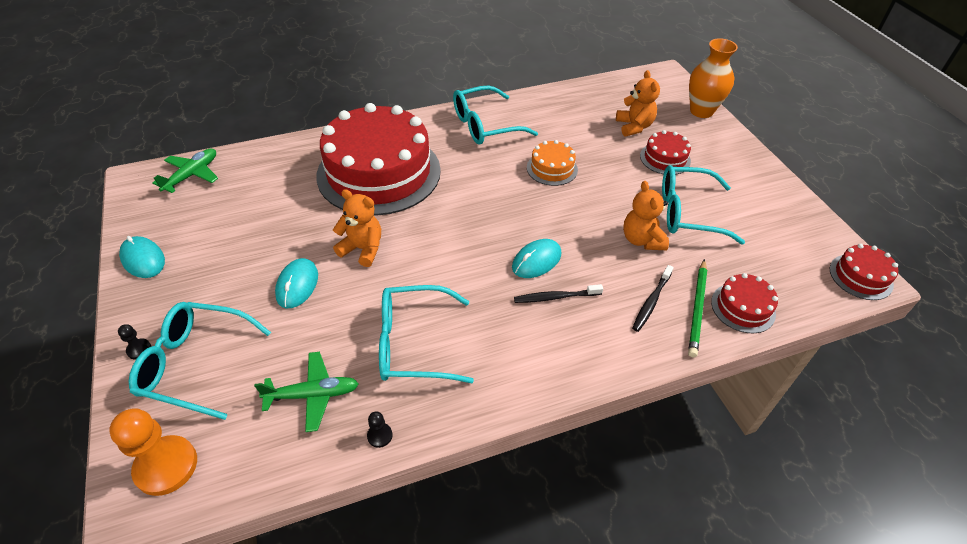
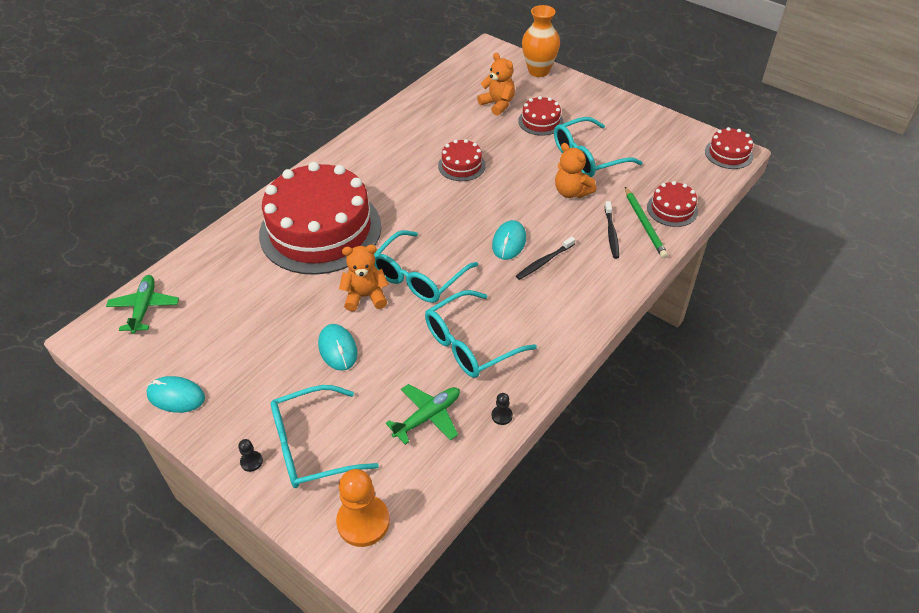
camera: 30 degrees left, 0 degrees up
turquoise glasses [453,85,538,145] -> turquoise glasses moved to [374,230,478,303]
orange cake [527,140,578,186] -> red cake [438,139,486,181]

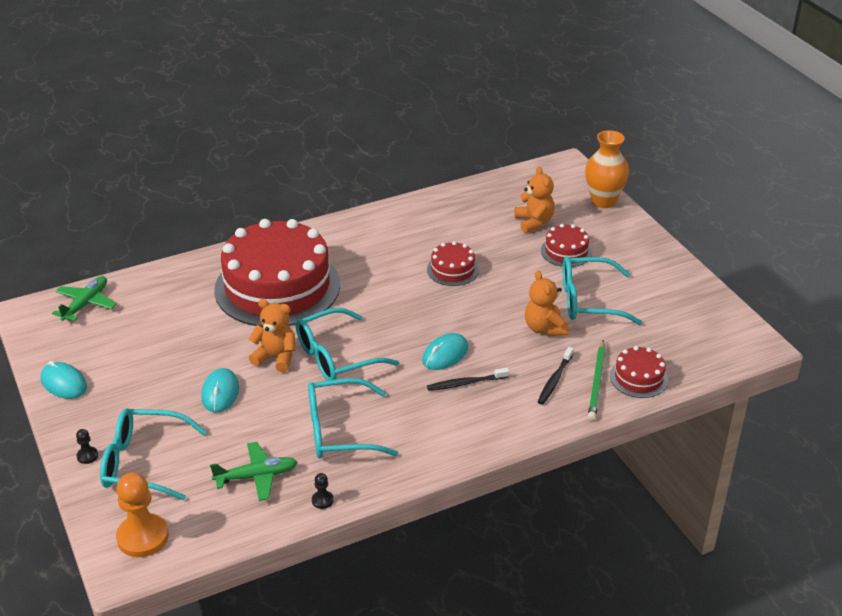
camera: 25 degrees right, 10 degrees down
red cake [705,127,753,169] -> none

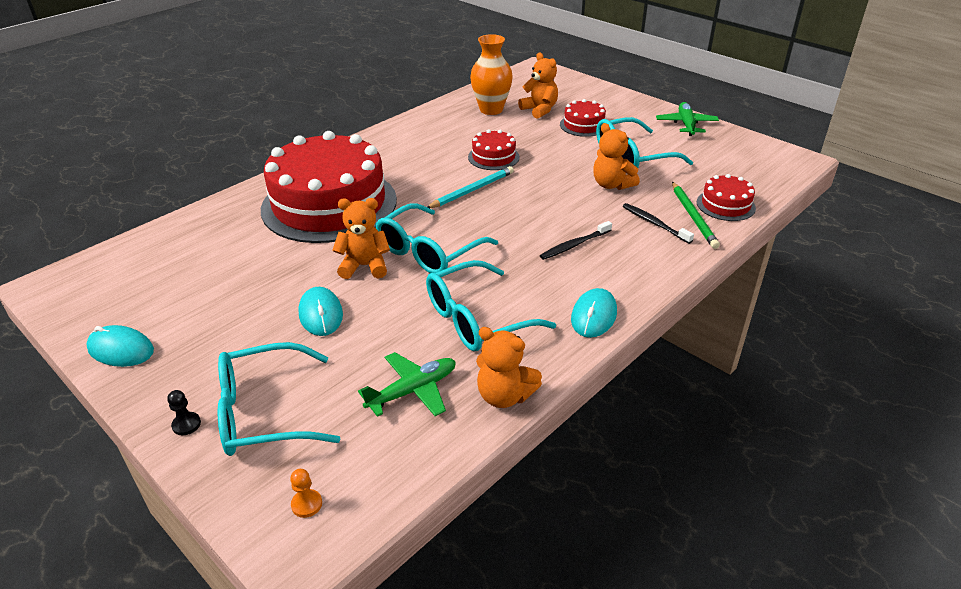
camera: 20 degrees left, 0 degrees up
green plane [52,276,117,321] -> green plane moved to [656,102,719,136]
orange pawn [116,473,169,557] -> orange pawn [290,469,322,518], size x0.44
black pawn [312,473,334,509] -> orange teddy bear [476,327,542,408]
turquoise mouse [422,333,468,370] -> turquoise mouse moved to [571,288,617,338]
black toothbrush [538,347,574,405] -> black toothbrush turned 135 degrees clockwise [623,203,694,244]
orange vase [585,130,629,208] -> orange vase moved to [470,34,513,115]
none -> turquoise pencil [427,166,514,208]

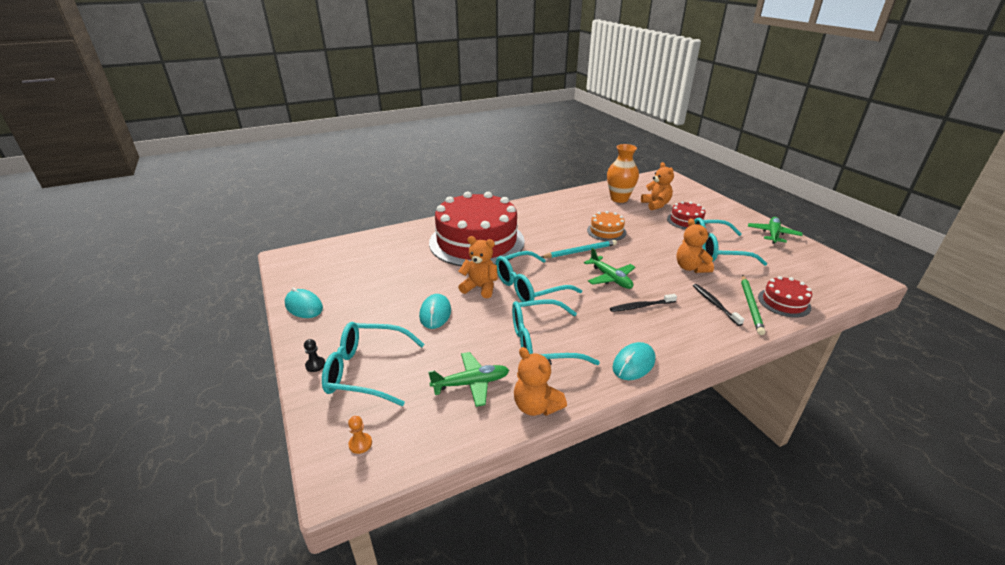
camera: 20 degrees right, 5 degrees down
red cake [468,129,520,170] -> orange cake [587,211,626,241]
none -> green plane [584,248,635,289]

